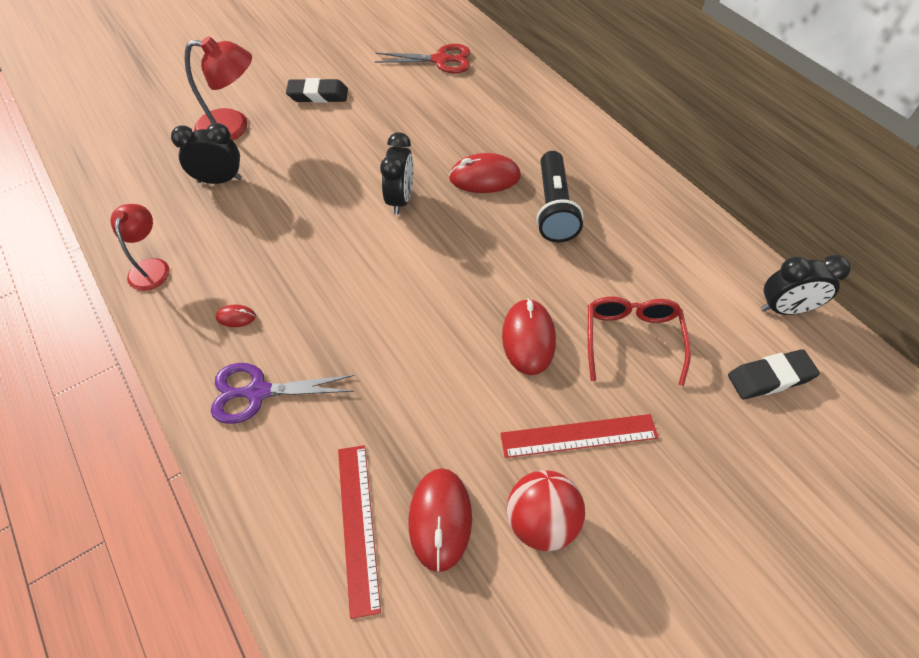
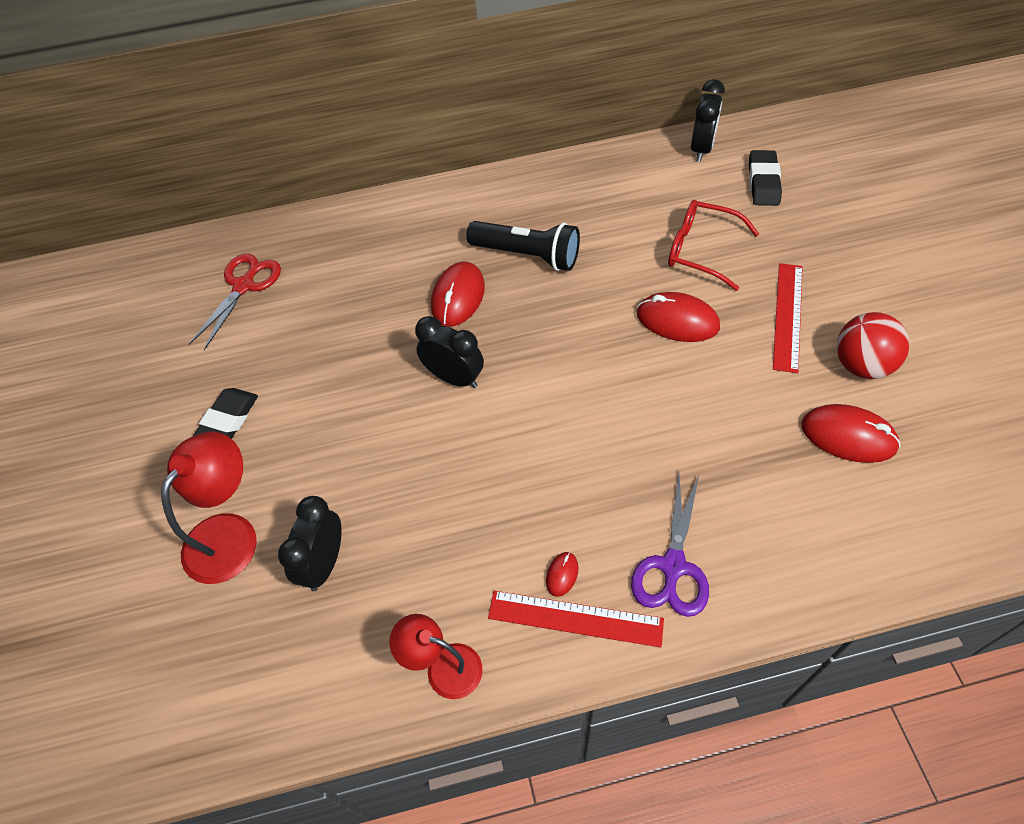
camera: 65 degrees left, 0 degrees up
red ruler [338,445,381,619] -> red ruler moved to [488,591,664,648]

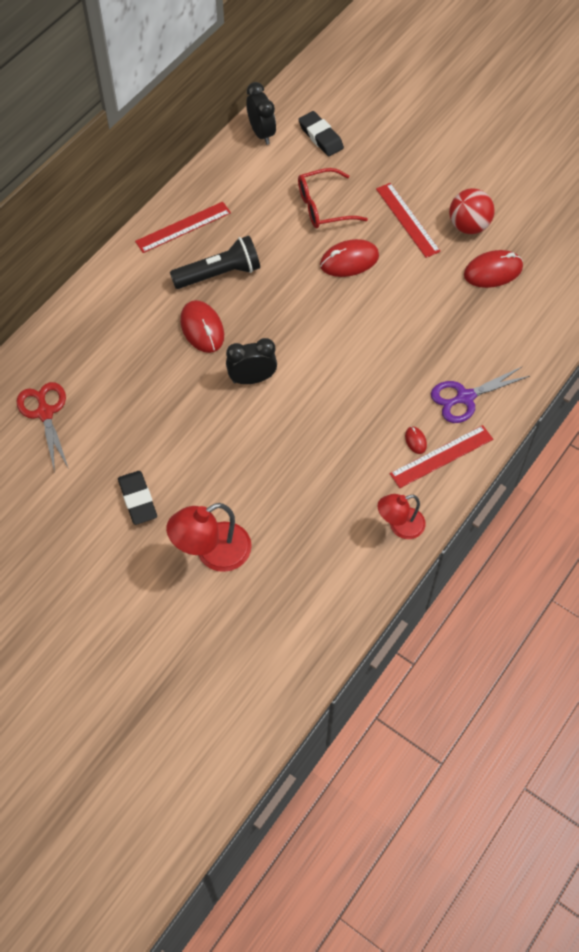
camera: 45 degrees left, 5 degrees up
red lamp [161,432,257,584] -> red lamp turned 105 degrees counterclockwise [166,503,252,572]
black clock [278,496,342,591] -> none
purple scissors [631,474,709,617] -> purple scissors turned 90 degrees clockwise [431,366,530,423]
none -> red ruler [135,202,231,253]

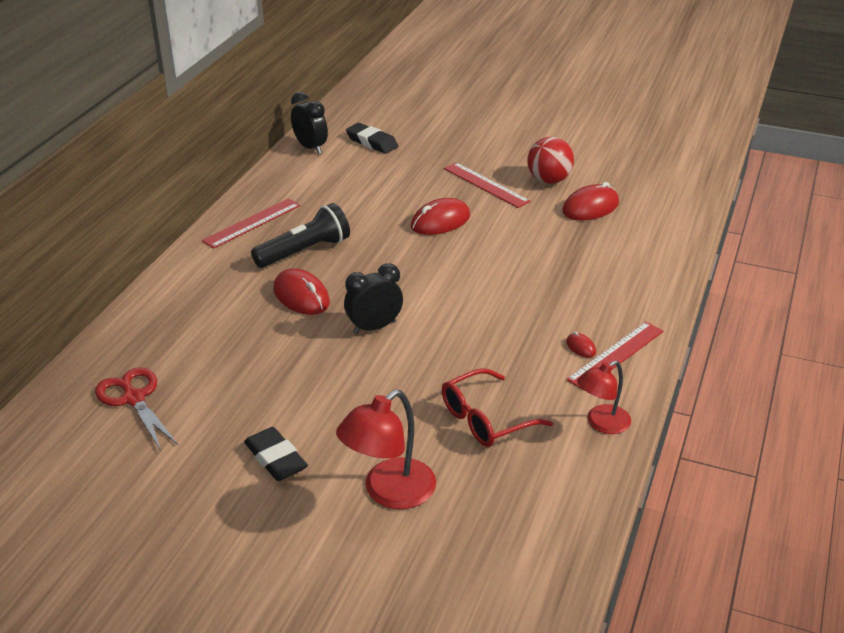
camera: 15 degrees left, 25 degrees down
red glasses [298,168,368,229] -> red glasses moved to [442,368,553,447]
purple scissors [431,366,530,423] -> none

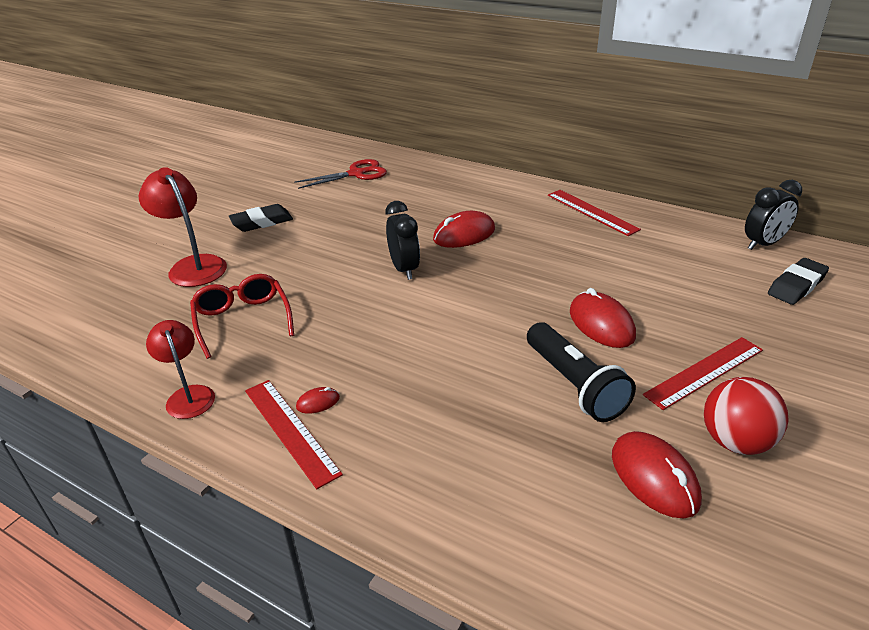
camera: 100 degrees right, 0 degrees up
black flashlight [251,203,350,268] -> black flashlight moved to [527,322,636,422]

